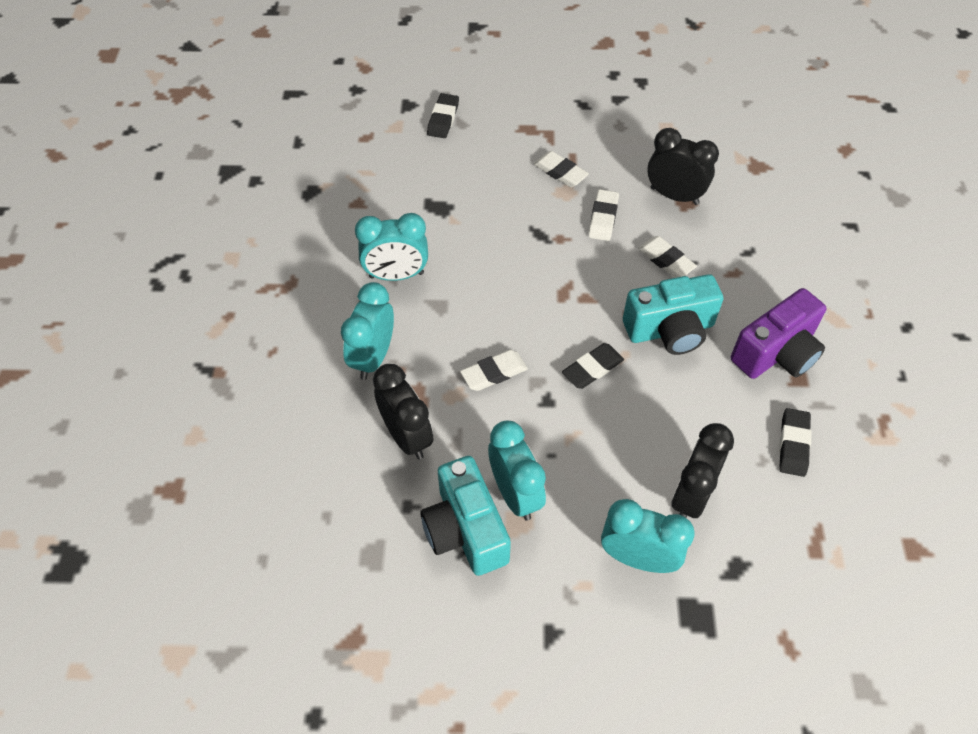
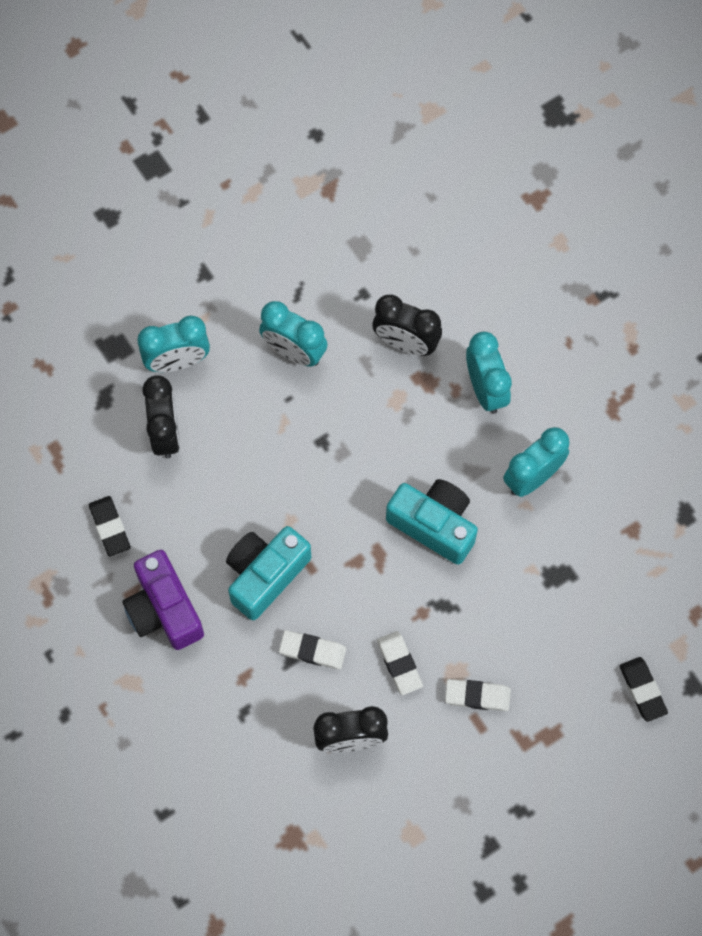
camera: 145 degrees right, 15 degrees up
turquoise camera [420,456,511,576] -> turquoise camera moved to [386,479,478,565]
white eraser [460,350,528,391] -> none
black eraser [562,343,624,389] -> none
purple camera [731,288,826,379] -> purple camera turned 45 degrees counterclockwise [122,550,204,650]

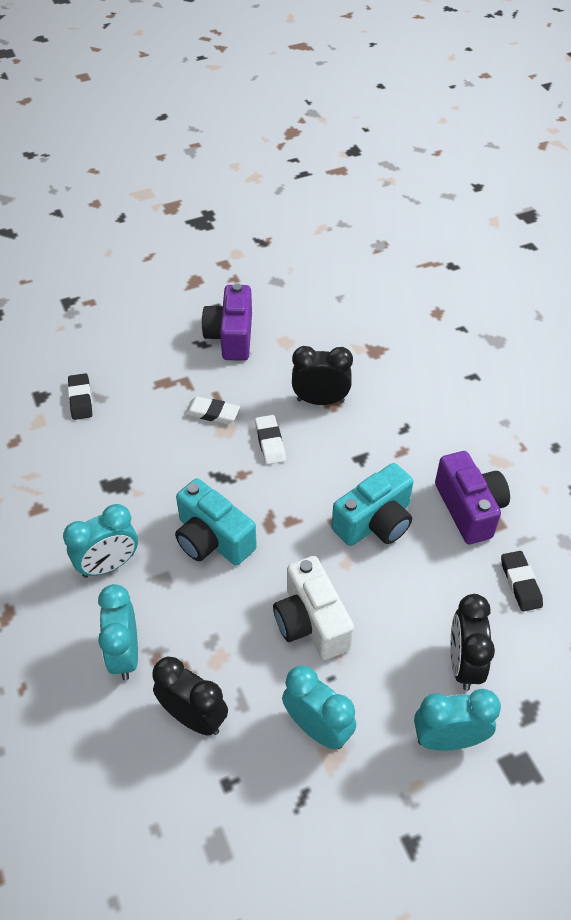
camera: 170 degrees left, 20 degrees down
white eraser [279,630,346,669] -> none
none -> purple camera [202,283,252,361]
none -> white camera [273,556,354,660]

